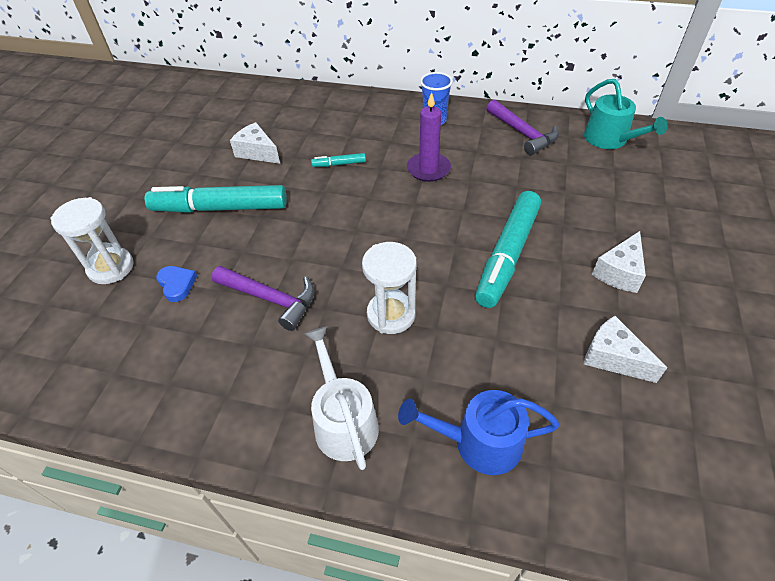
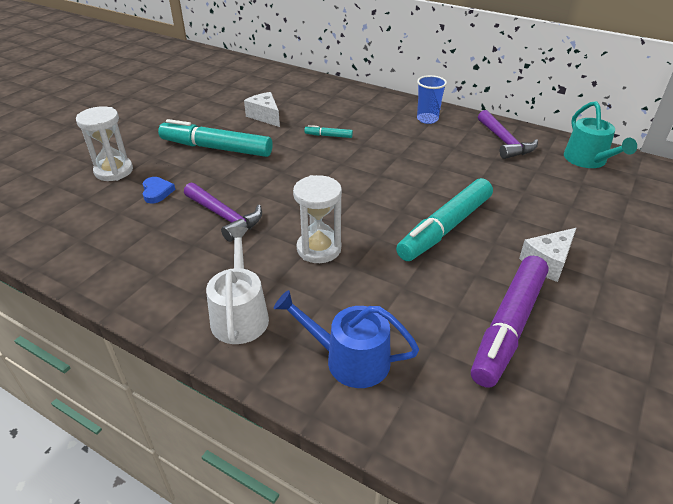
camera: 15 degrees right, 10 degrees down
purple candle [407,92,451,182] -> none
white cheese [584,316,667,383] -> purple marker [471,256,549,388]

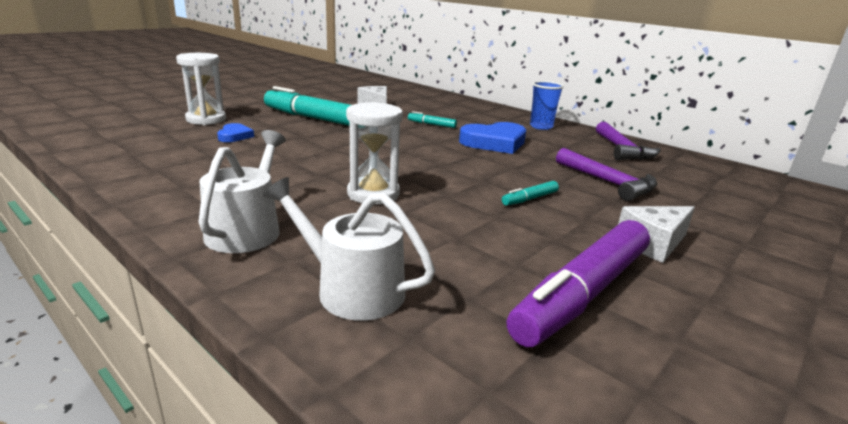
camera: 10 degrees right, 15 degrees down
purple hammer [184,183,262,242] -> purple hammer moved to [556,148,657,201]
blue watering can [274,290,419,388] -> white watering can [263,177,435,321]
turquoise marker [396,178,493,261] -> turquoise marker [502,181,559,206], size x0.43
turquoise watering can [564,101,637,168] -> none
none -> blue heart [459,122,526,154]

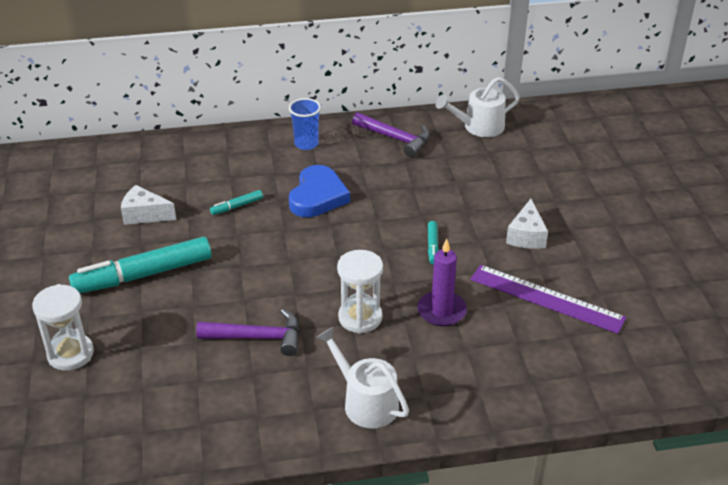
camera: 50 degrees left, 15 degrees up
blue heart [217,123,254,142] -> none
white watering can [263,177,435,321] -> white watering can moved to [435,77,520,137]
purple marker [507,220,650,347] -> purple ruler [470,265,626,334]
purple hammer [556,148,657,201] -> purple hammer moved to [196,309,300,356]
none -> purple candle [417,239,467,326]

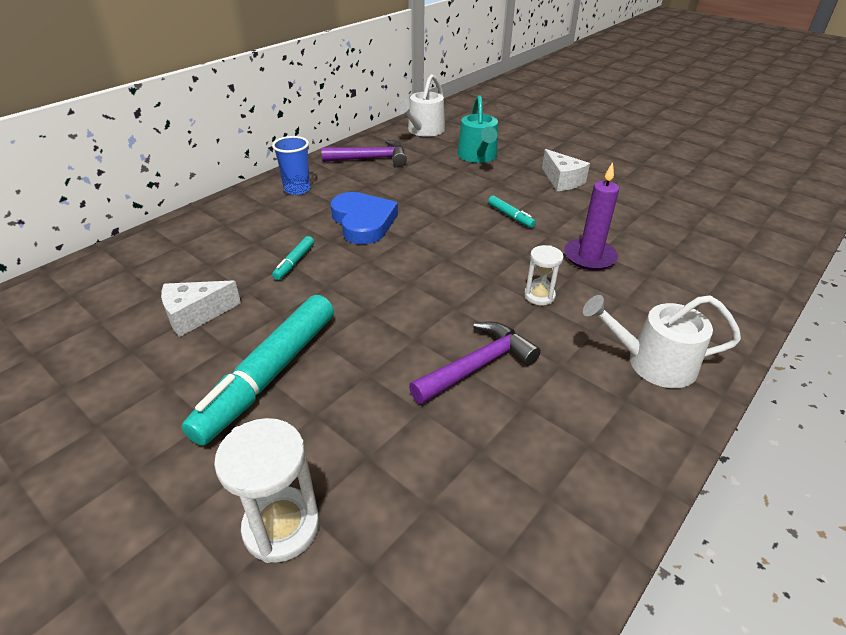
camera: 40 degrees left, 0 degrees up
white hourglass [337,250,383,334] -> white hourglass [524,245,564,305], size x0.61
purple ruler [470,265,626,334] -> none
none -> turquoise watering can [457,95,498,163]

